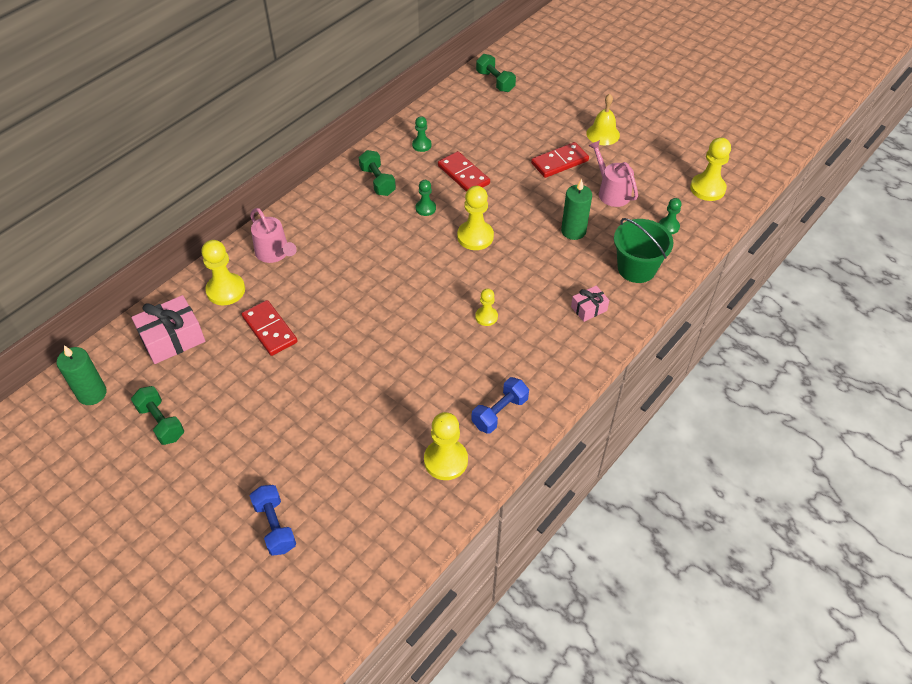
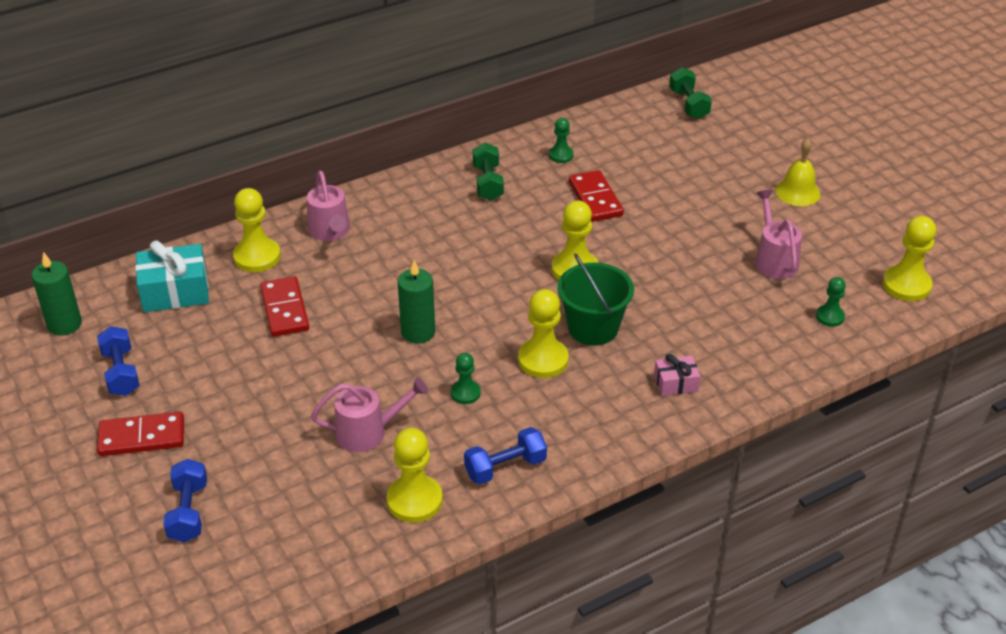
camera: 20 degrees right, 10 degrees down
pink gift [131,295,205,364] -> turquoise gift [135,240,209,312]
green dumbbell [131,386,184,445] -> blue dumbbell [97,326,140,396]
green pawn [416,180,436,216] -> green pawn moved to [451,353,481,404]
yellow pawn [475,288,498,326] -> yellow pawn [518,289,569,378], size x1.73
red domino [531,142,589,178] -> red domino moved to [97,412,184,456]
green candle [561,179,592,240] -> green candle moved to [398,260,435,344]
green bucket [614,218,673,283] -> green bucket moved to [557,253,634,346]
none -> pink watering can [311,378,428,452]

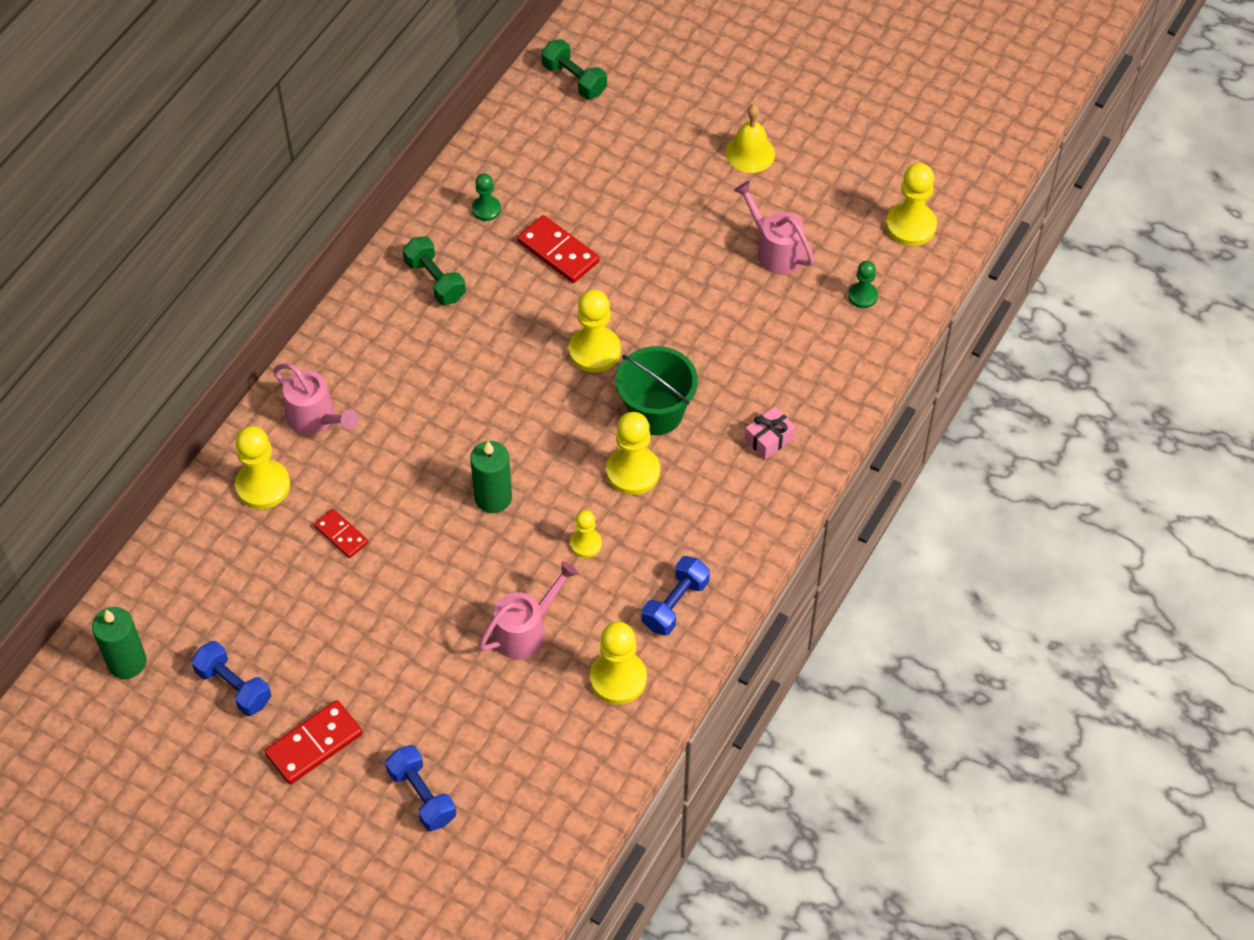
camera: 30 degrees left, 15 degrees up
turquoise gift [135,240,209,312] -> none
red domino [260,276,309,337] -> red domino [314,509,368,558], size x0.62
green pawn [451,353,481,404] -> yellow pawn [570,510,602,558]

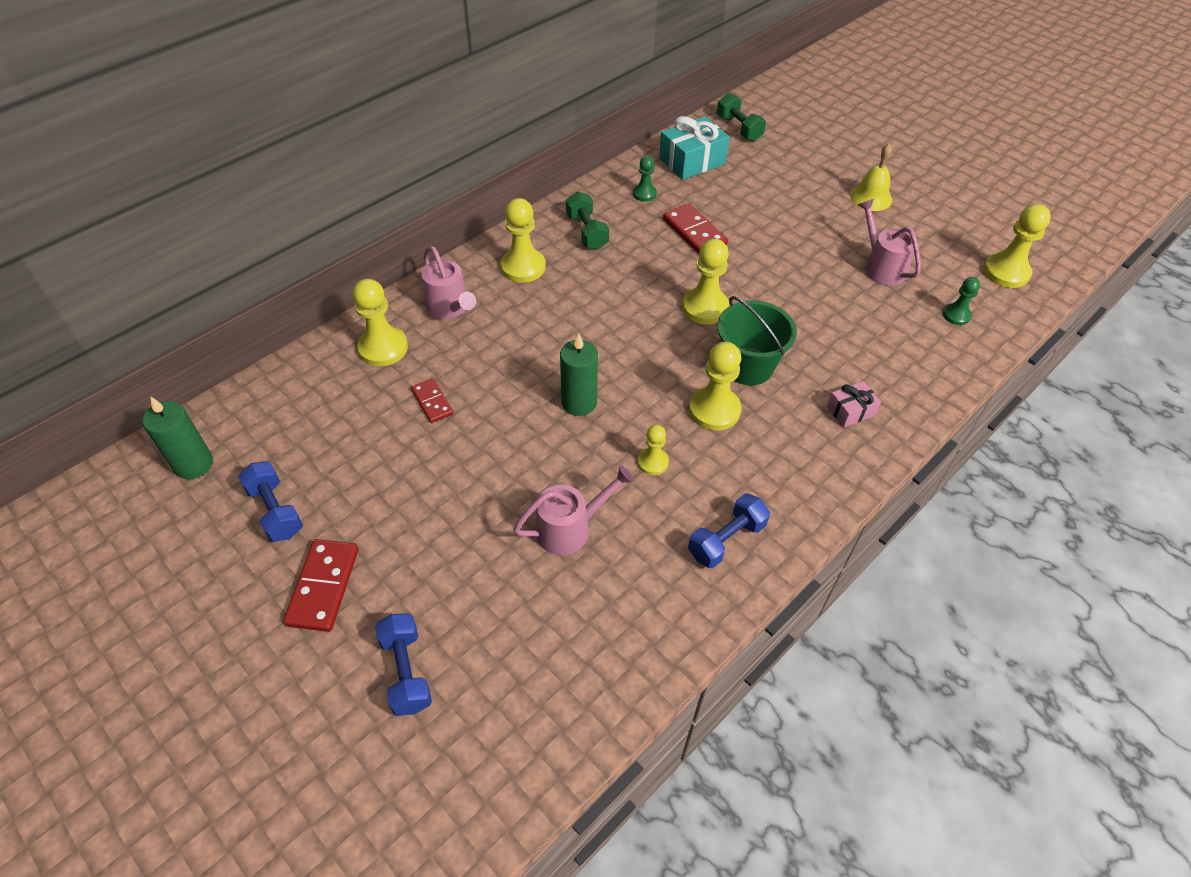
camera: 15 degrees right, 5 degrees down
red domino [264,700,363,784] -> red domino turned 60 degrees counterclockwise [283,539,359,632]
yellow pawn [590,622,647,705] -> yellow pawn moved to [501,198,546,283]
none -> turquoise gift [659,116,730,180]

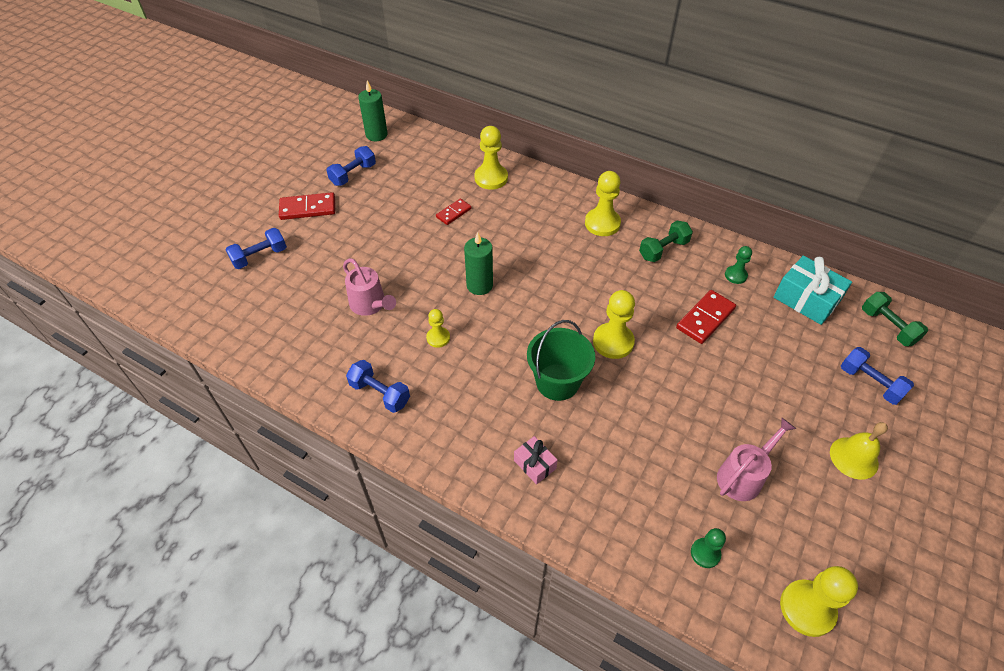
camera: 75 degrees right, 0 degrees up
pink watering can [422,246,476,319] -> none
yellow pawn [689,342,741,431] -> none
green dumbbell [717,93,766,141] -> green dumbbell turned 75 degrees counterclockwise [862,292,928,346]
none -> blue dumbbell [841,347,914,405]

